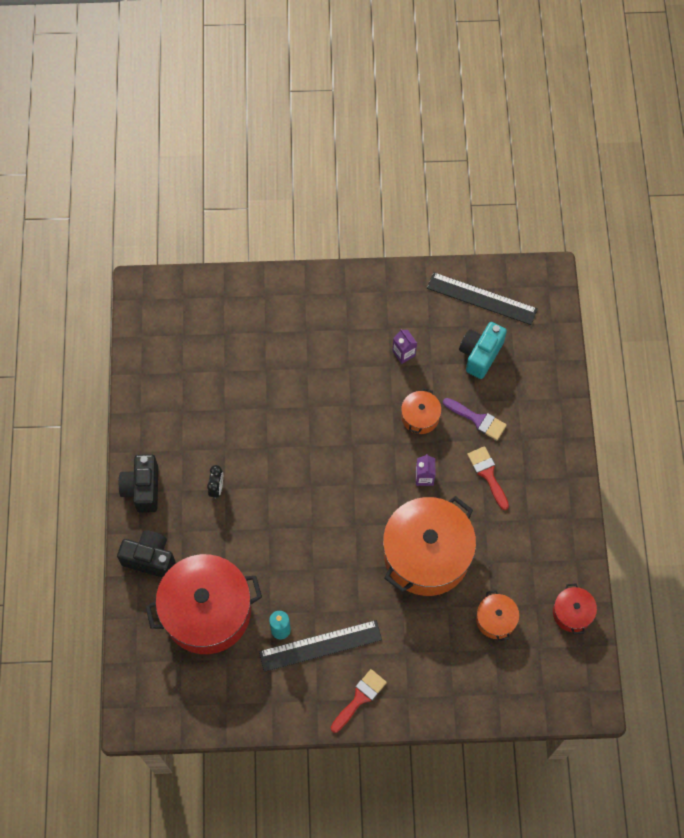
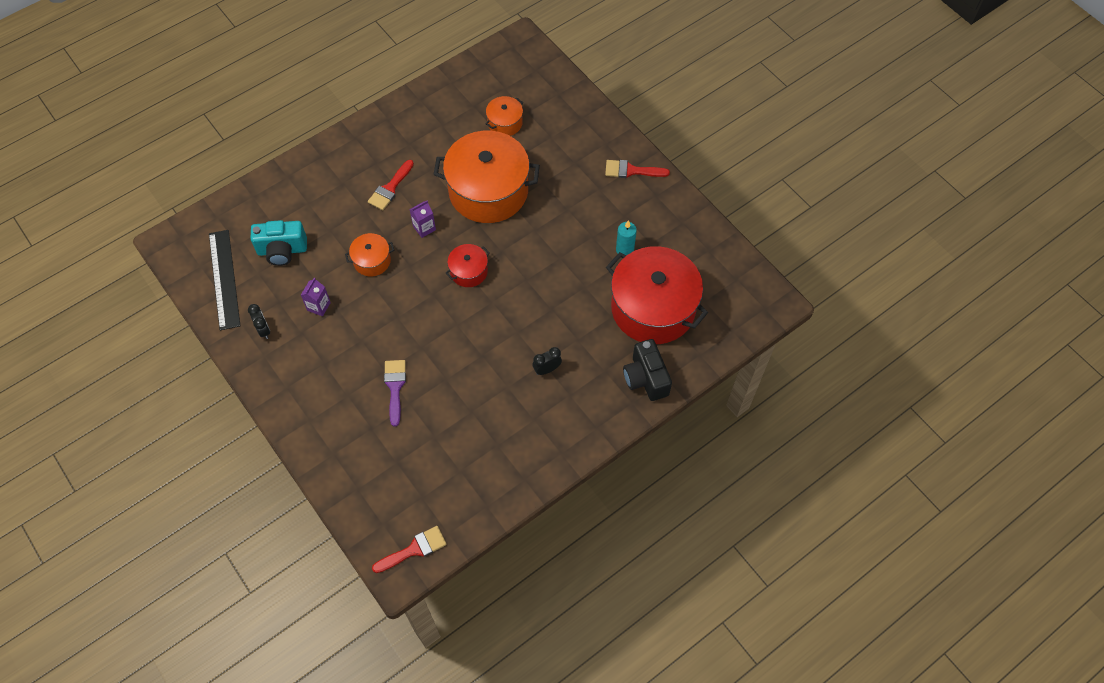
camera: 125 degrees left, 5 degrees down
black camera [118,454,158,513] -> none
black ruler [259,620,382,672] -> none
purple brush [443,398,507,440] -> purple brush moved to [384,360,406,427]
red pot [553,583,597,634] -> red pot moved to [446,244,490,287]
none -> black clock [248,304,270,339]
none -> red brush [372,526,447,573]

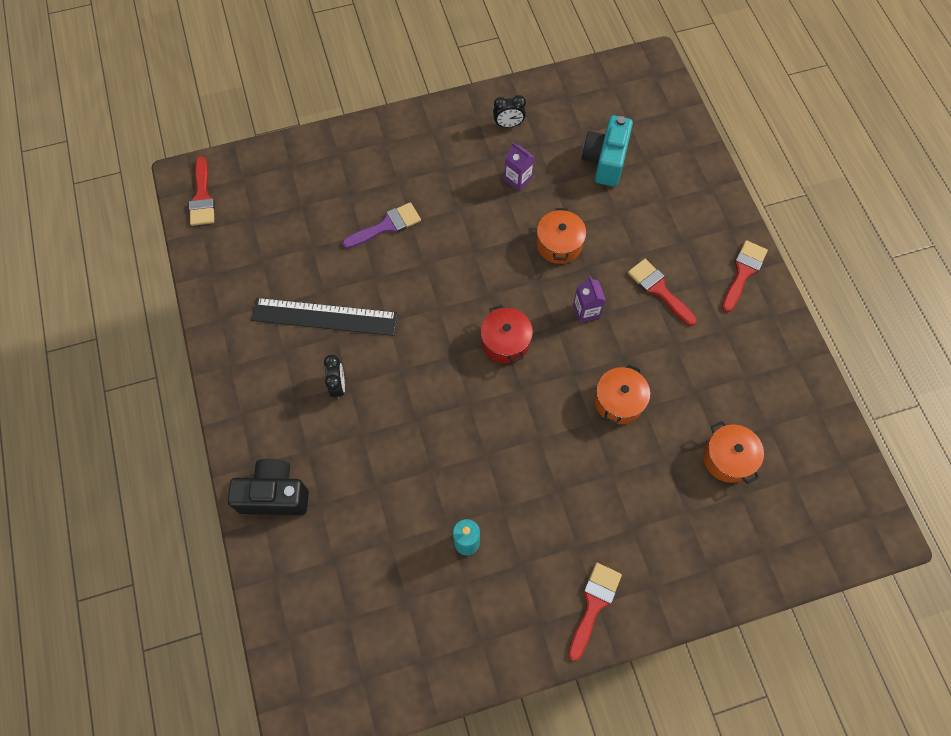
camera: 110 degrees right, 5 degrees up
black ruler [209,230,240,330] -> black ruler moved to [251,298,398,336]
purple brush [384,360,406,427] -> purple brush turned 45 degrees counterclockwise [342,202,421,249]
orange pot [433,131,540,223] -> orange pot [594,364,650,424], size x0.46
red pot [606,246,708,344] -> none
none -> red brush [722,240,768,312]

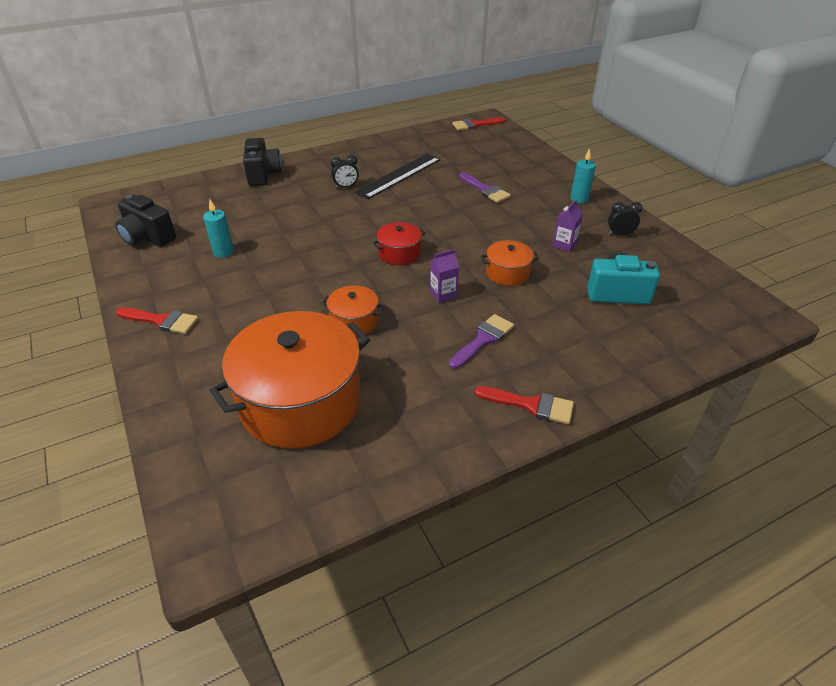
camera: 80 degrees right, 25 degrees down
black ruler [251,298,398,336] -> black ruler turned 45 degrees clockwise [355,154,441,199]
black clock [493,95,526,128] -> black clock turned 105 degrees clockwise [608,202,643,236]
red brush [628,259,697,326] -> purple brush [449,314,514,369]
orange pot [703,421,764,484] -> orange pot [209,311,370,448], size x2.20
none -> black camera [115,195,176,247]
none -> turquoise candle [570,148,596,203]

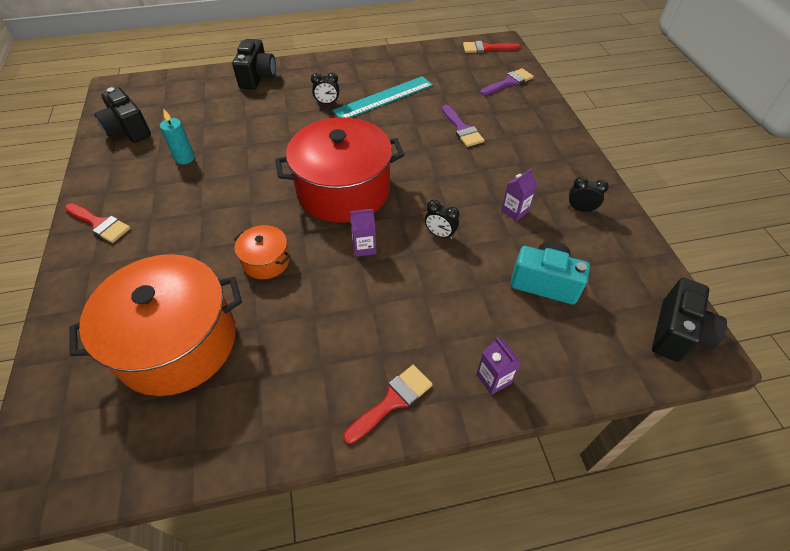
camera: 15 degrees right, 10 degrees up
black ruler [355,154,441,199] -> turquoise ruler [332,76,433,118]
red pot [373,222,425,265] -> red pot [275,117,404,223], size x2.20
purple brush [449,314,514,369] -> purple brush moved to [481,68,534,95]
red brush [475,386,574,424] -> red brush turned 75 degrees counterclockwise [343,365,433,444]
orange pot [481,240,539,286] -> black clock [425,200,459,239]
turquoise candle [570,148,596,203] -> none
none -> purple carton [476,337,521,395]
none -> black camera [652,278,727,362]

